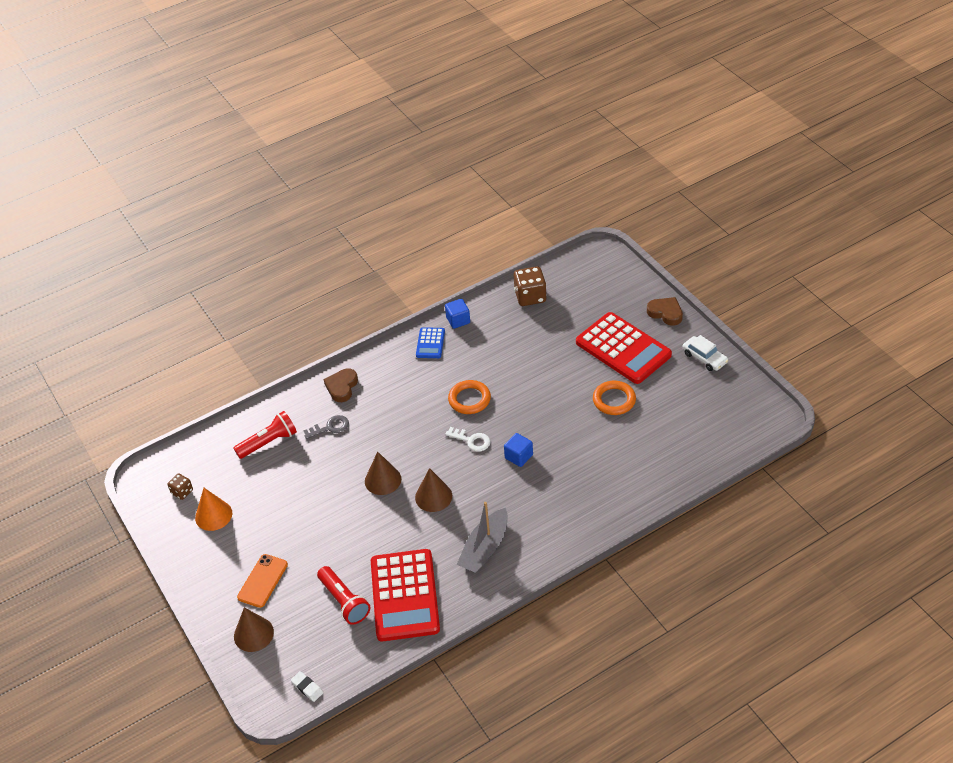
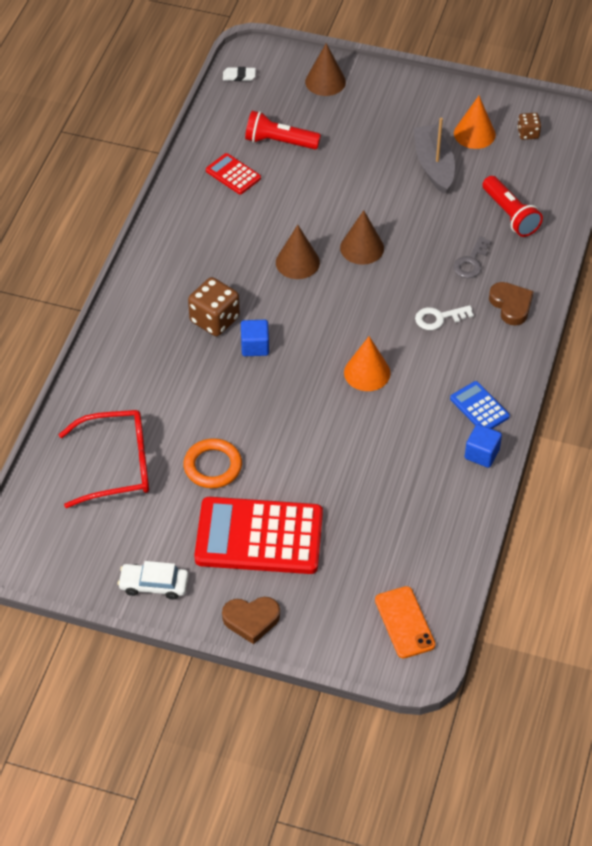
camera: 135 degrees right, 5 degrees up
red flashlight [233,411,297,459] -> red flashlight turned 45 degrees counterclockwise [483,176,543,237]
orange phone [237,554,288,608] -> orange phone moved to [375,586,435,659]
red calculator [371,549,440,641] -> red calculator [206,153,261,194], size x0.47
white key [445,427,490,451] -> white key moved to [415,305,474,330]
orange ring [448,380,491,414] -> orange cone [344,336,391,391]
grey boat [456,502,508,573] -> grey boat moved to [413,118,455,194]
brown dice [514,266,547,306] -> brown dice moved to [188,277,240,336]
none -> red glasses [58,410,149,508]

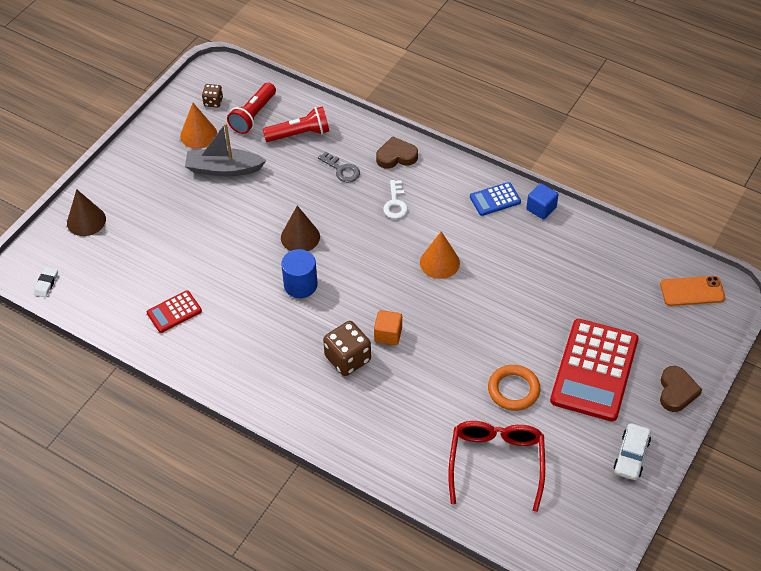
camera: 75 degrees left, 0 degrees up
blue cube [241,320,269,356] -> orange cube [374,310,402,345]
red flashlight [245,111,321,149] -> red flashlight moved to [227,83,276,134]
brown cone [276,225,320,279] -> blue cylinder [281,249,318,298]

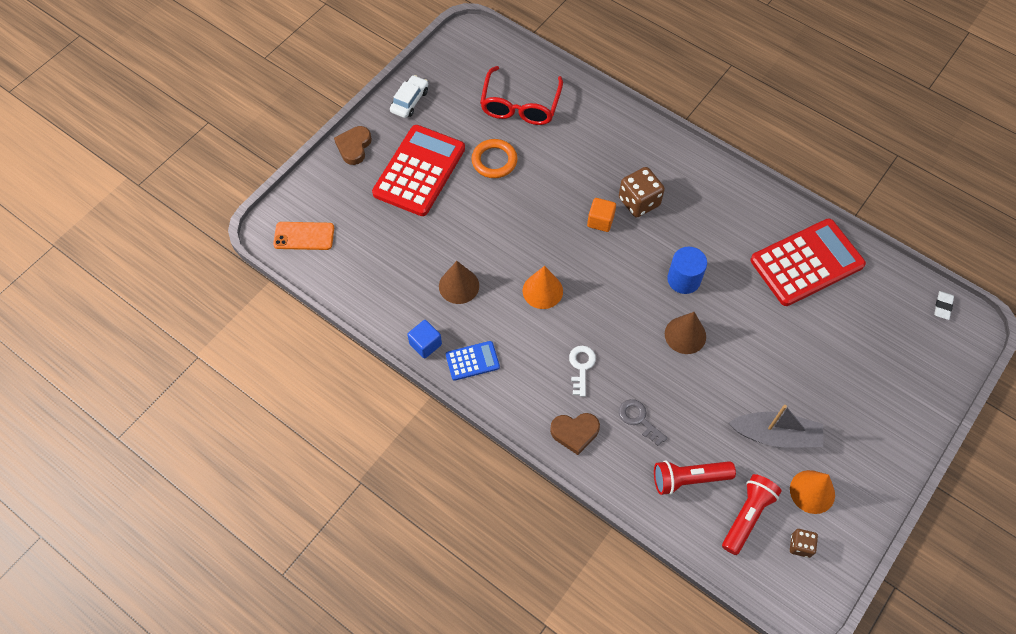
camera: 175 degrees left, 10 degrees up
brown cone [67,189,106,236] -> brown cone moved to [439,261,479,304]
red calculator [147,290,202,333] -> red calculator [750,219,866,306], size x2.11

